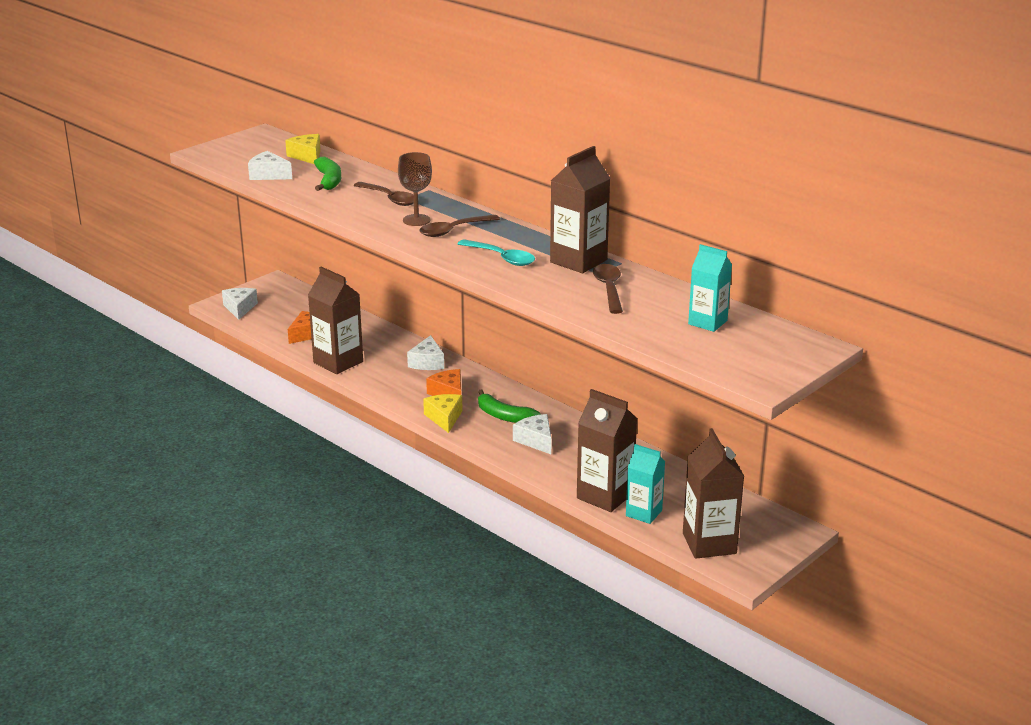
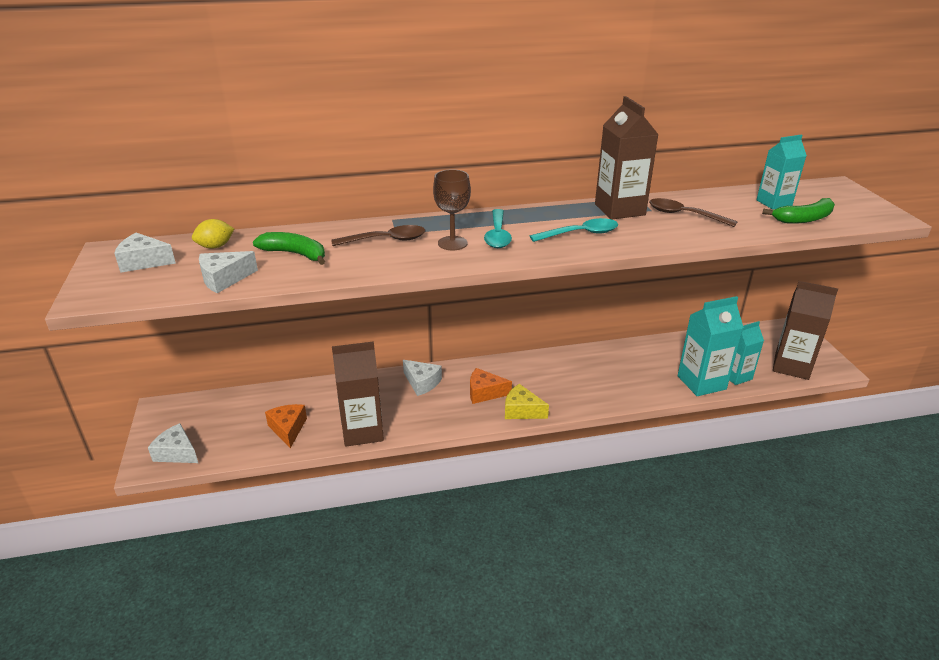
camera: 55 degrees left, 5 degrees up
yellow cheese [285,134,321,164] -> yellow lemon [192,219,234,248]
brown spoon [419,215,500,237] -> turquoise spoon [484,209,512,248]
green banana [478,390,541,423] -> green banana moved to [762,198,835,224]
white cheese [513,414,552,454] -> white cheese moved to [114,232,176,273]
brown carton [577,389,637,512] -> turquoise carton [678,296,744,396]

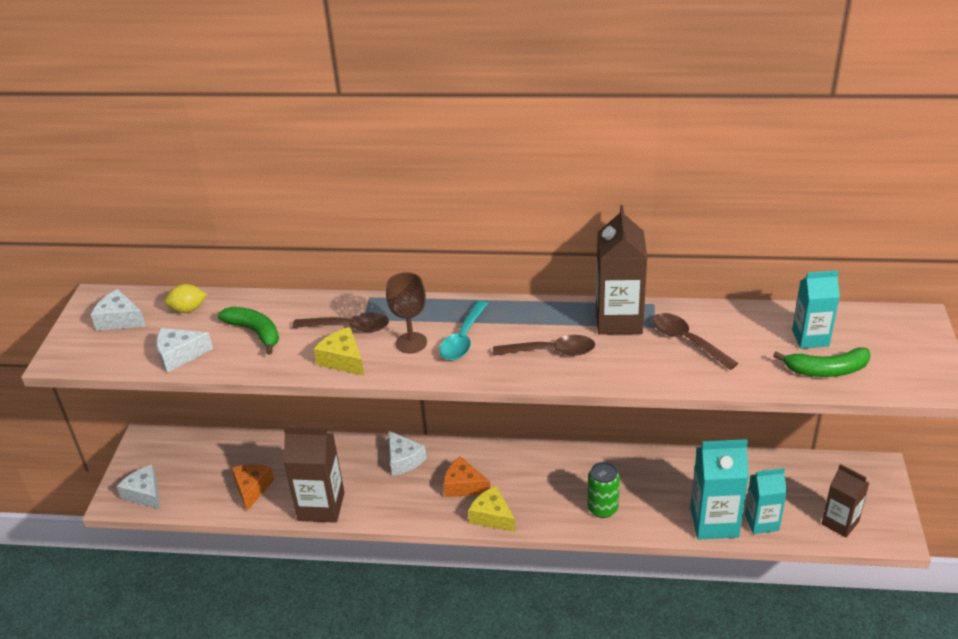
camera: 20 degrees right, 5 degrees up
turquoise spoon [530,218,618,242] -> brown spoon [493,335,595,356]
brown carton [773,281,838,380] -> brown carton [822,464,869,538], size x0.65
none -> yellow cheese [314,327,364,376]
none -> green can [588,462,620,518]

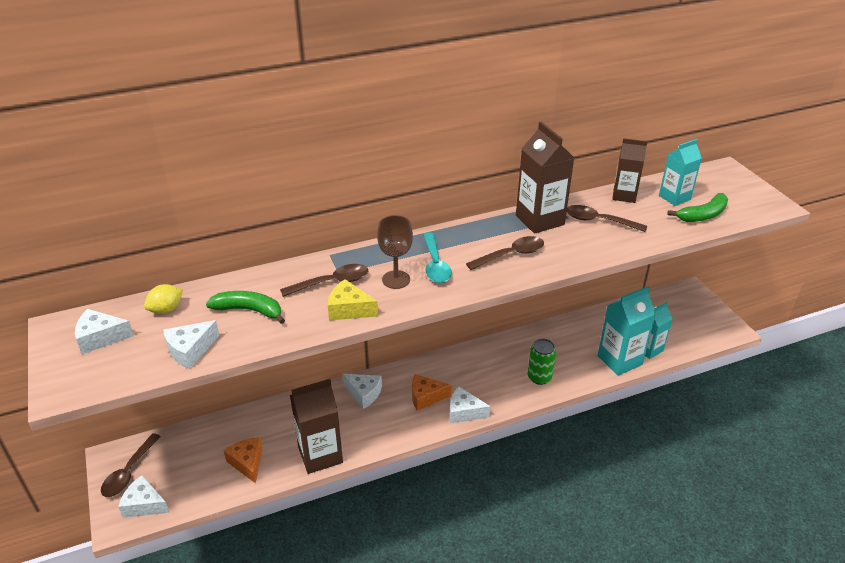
camera: 30 degrees left, 0 degrees up
yellow cheese [468,486,515,532] -> white cheese [449,387,491,423]
brown carton [822,464,869,538] -> brown carton moved to [612,138,647,203]
none -> brown spoon [101,433,161,497]

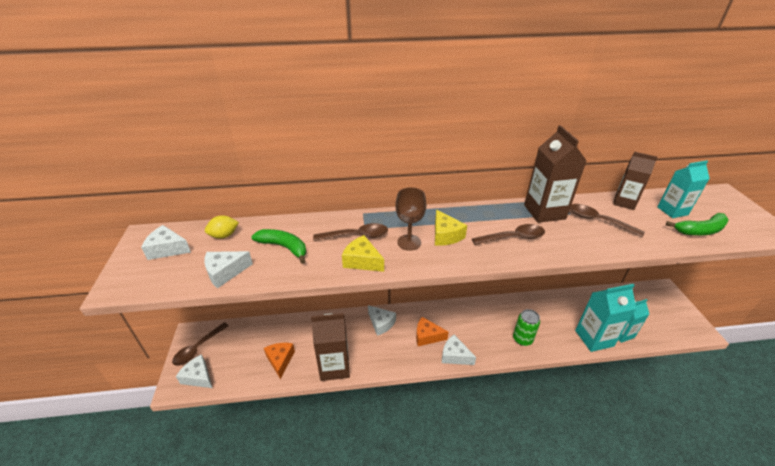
camera: 15 degrees right, 0 degrees up
turquoise spoon [423,232,452,283] -> yellow cheese [435,209,467,246]

